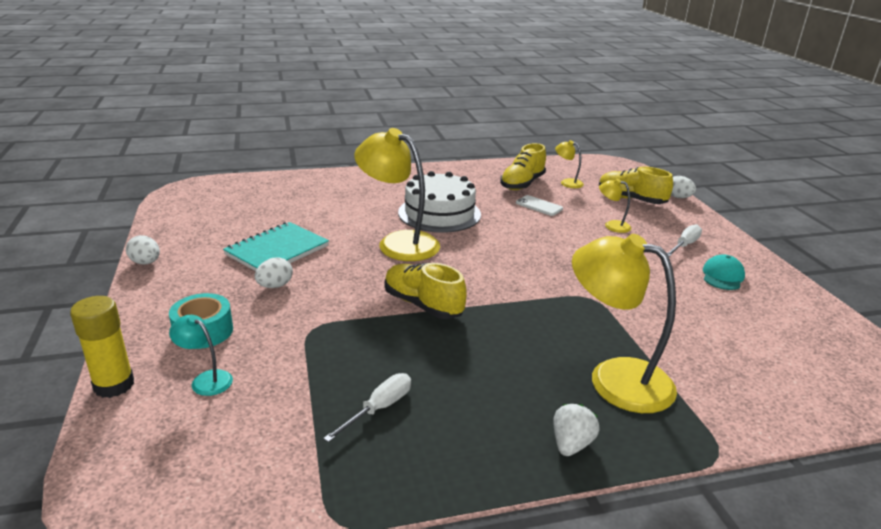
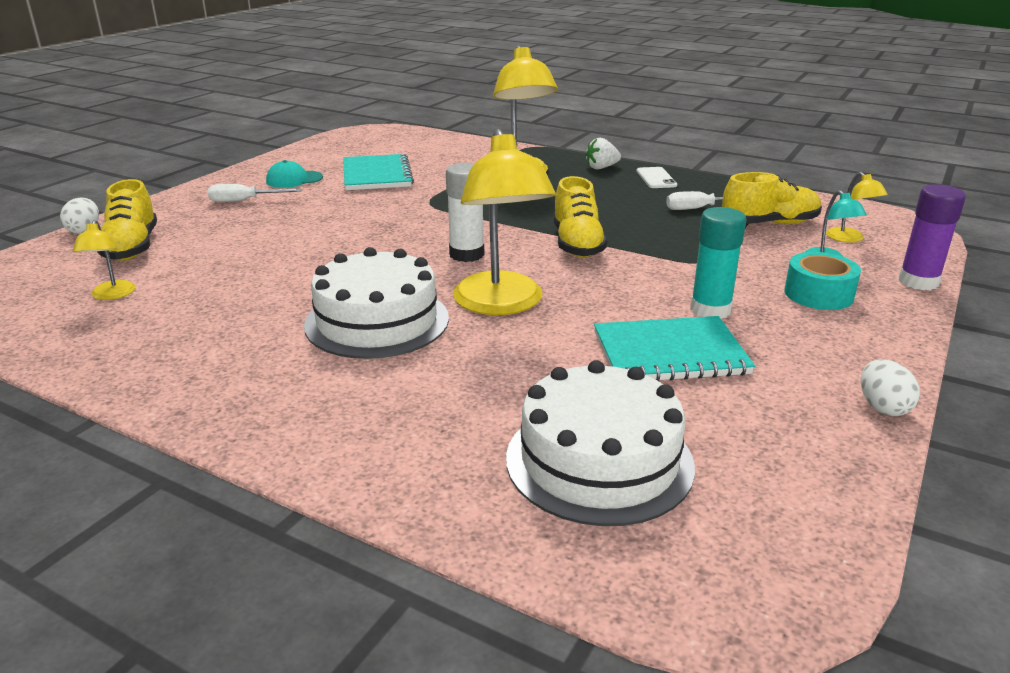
camera: 135 degrees left, 0 degrees up
yellow glue stick [70,296,134,398] -> purple glue stick [898,184,966,290]
white egg [255,257,293,288] -> turquoise glue stick [690,207,746,319]
yellow shoe [500,143,546,190] -> yellow shoe moved to [722,172,822,224]
white phone [516,195,563,216] -> white phone moved to [636,167,677,188]
yellow lamp [599,179,631,233] -> yellow lamp moved to [826,172,888,243]
none -> turquoise notebook [343,154,414,190]
none -> white glue stick [446,163,484,262]
none -> white cake [506,360,695,526]

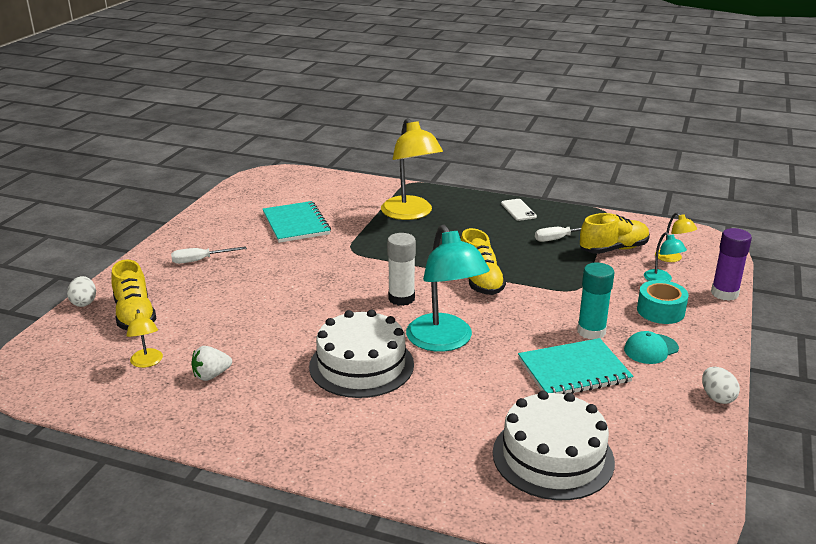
camera: 10 degrees left, 0 degrees up
turquoise cap [266,160,323,188] -> turquoise cap moved to [624,331,679,364]
yellow lamp [453,129,556,315] -> turquoise lamp [406,225,490,352]
white strawberry [585,138,621,169] -> white strawberry moved to [191,346,232,381]

